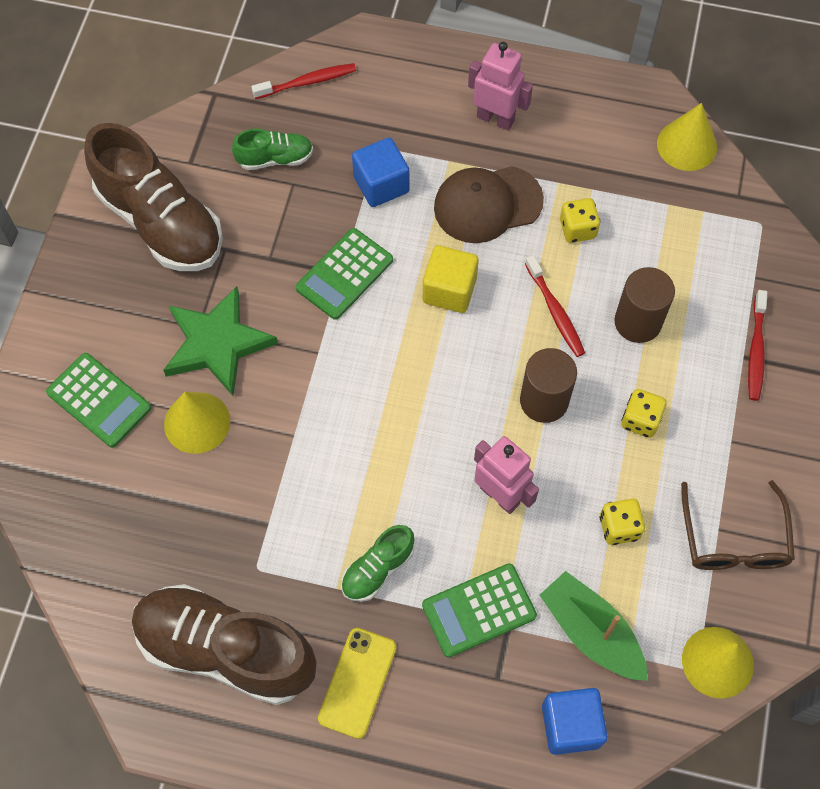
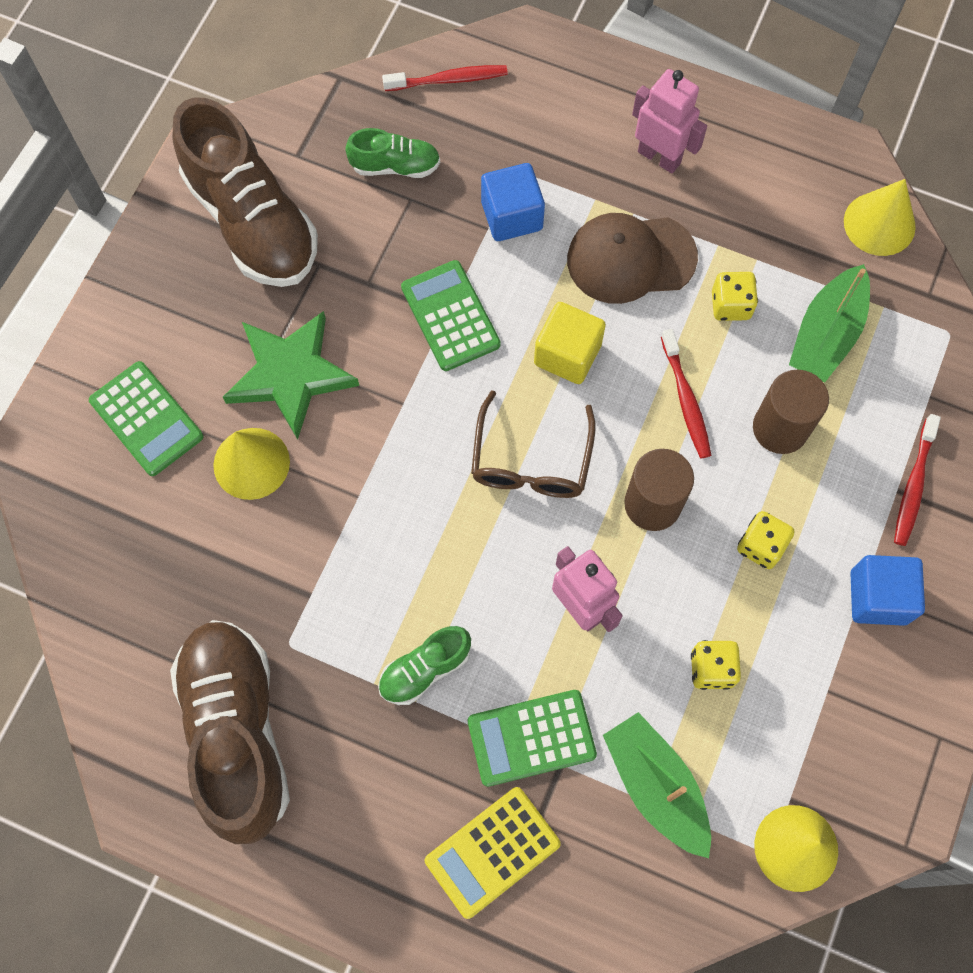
camera: 10 degrees right, 5 degrees up
brown shoe [132,584,316,705] -> brown shoe turned 45 degrees clockwise [170,620,290,844]
green calculator [296,228,393,320] -> green calculator turned 105 degrees clockwise [401,260,501,371]
yellow phone [318,628,397,739] -> none
blue cube [542,688,608,755] -> blue cube moved to [850,555,925,626]
brown glasses [681,480,795,570] -> brown glasses moved to [471,390,596,498]
none -> yellow calculator [425,787,561,919]
none -> green boat [789,264,870,383]

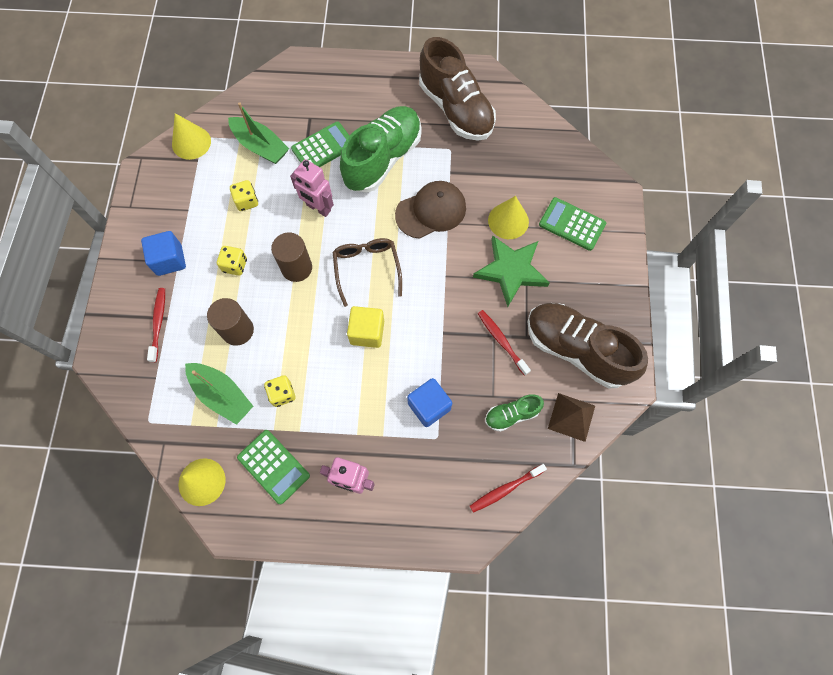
camera: 160 degrees right, 0 degrees up
green shoe [378,626,471,705] -> green shoe [340,106,422,193], size x2.09
green calculator [401,260,501,371] -> green calculator moved to [237,430,310,504]
yellow calculator [425,787,561,919] -> none
brown cap [567,213,698,304] -> brown cap moved to [395,181,466,239]
red toothbrush [661,329,711,458] -> red toothbrush moved to [478,310,531,376]
green boat [789,264,870,383] -> green boat turned 120 degrees clockwise [185,363,253,425]
none -> brown pyramid [548,393,595,442]

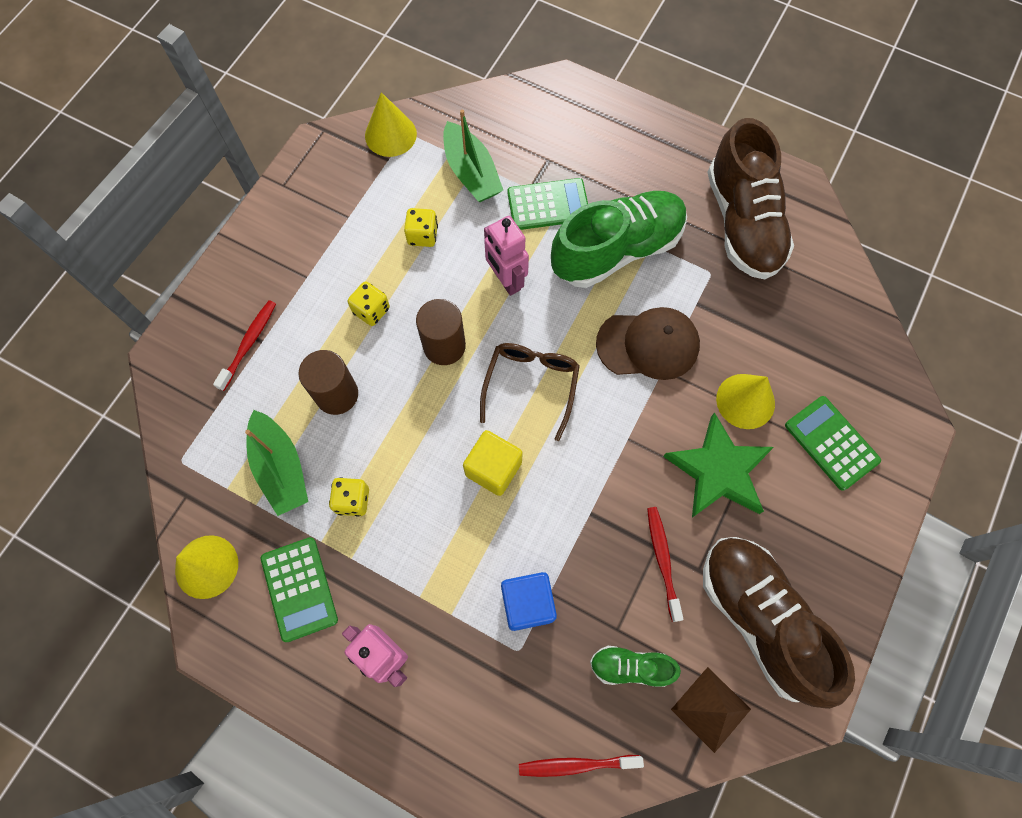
camera: 25 degrees right, 0 degrees up
blue cube [141,231,186,276] -> none

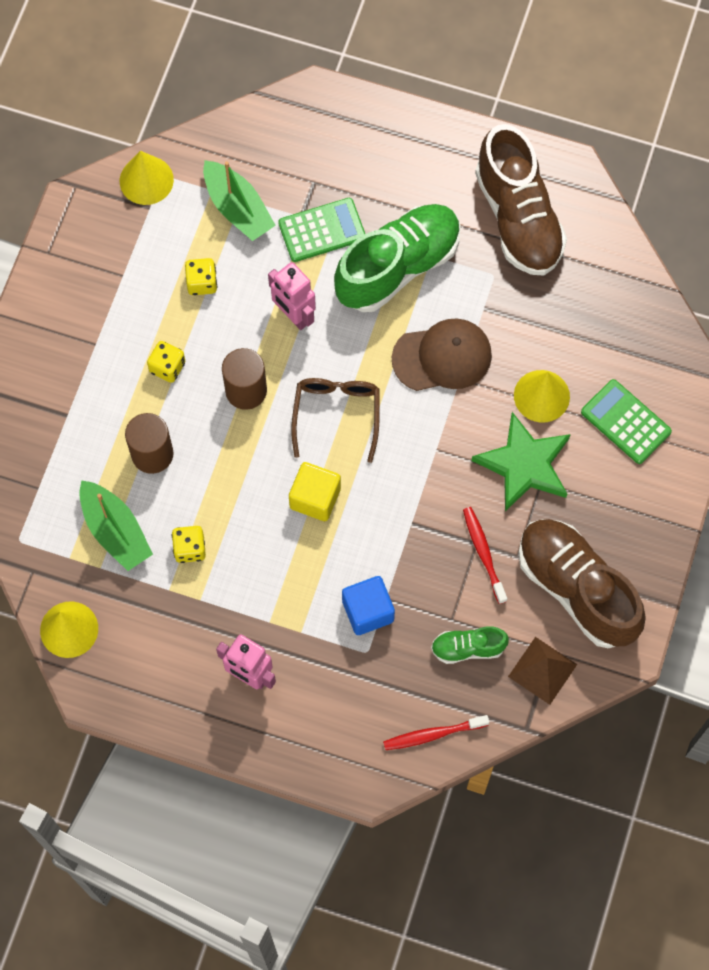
camera: 10 degrees left, 0 degrees up
red toothbrush [213,300,276,391] -> none
green calculator [261,537,338,642] -> none

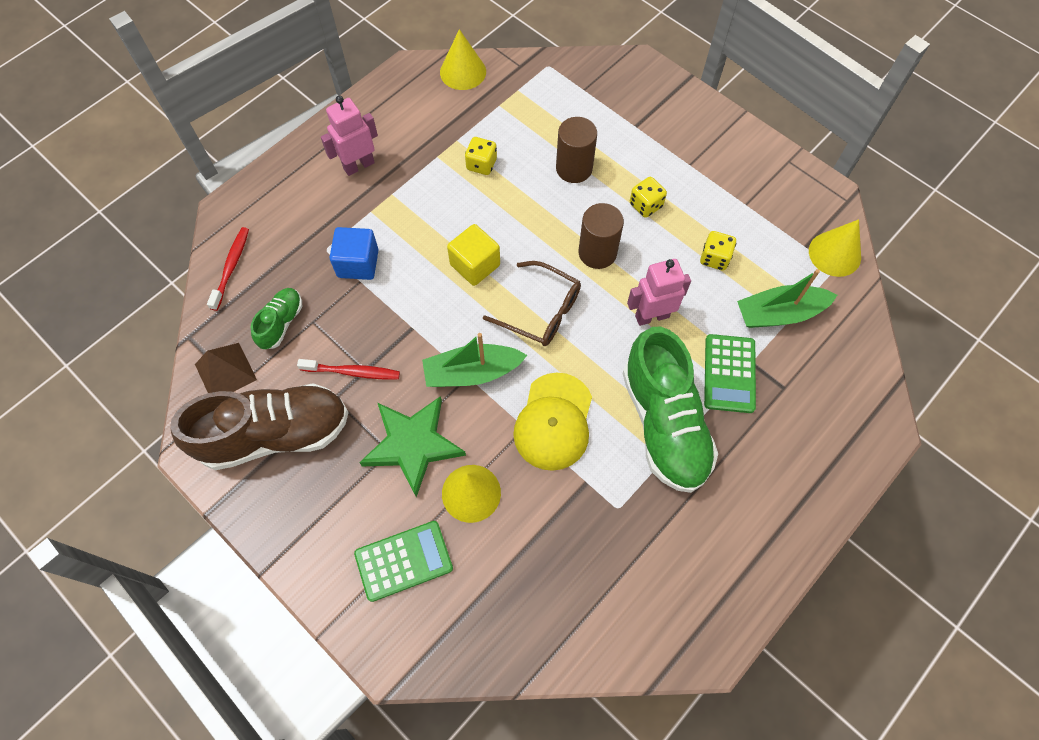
camera: 115 degrees right, 5 degrees down
green boat [79,480,153,571] -> green boat moved to [422,333,527,387]
brown cap [392,319,492,391] -> yellow cap [513,373,592,471]
brown shoe [475,124,567,276] -> none

